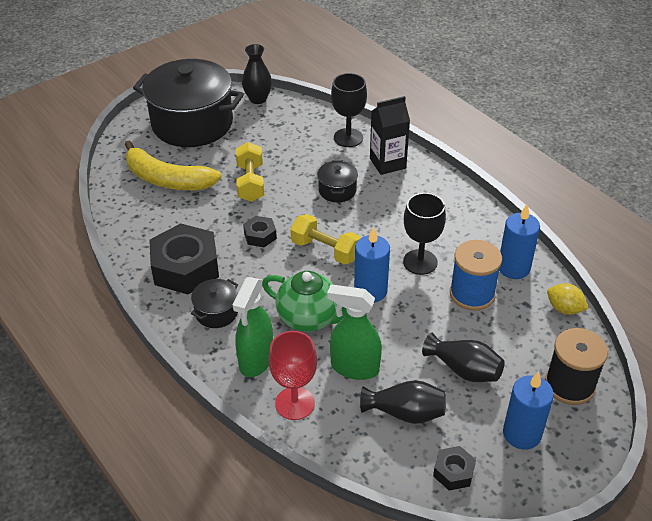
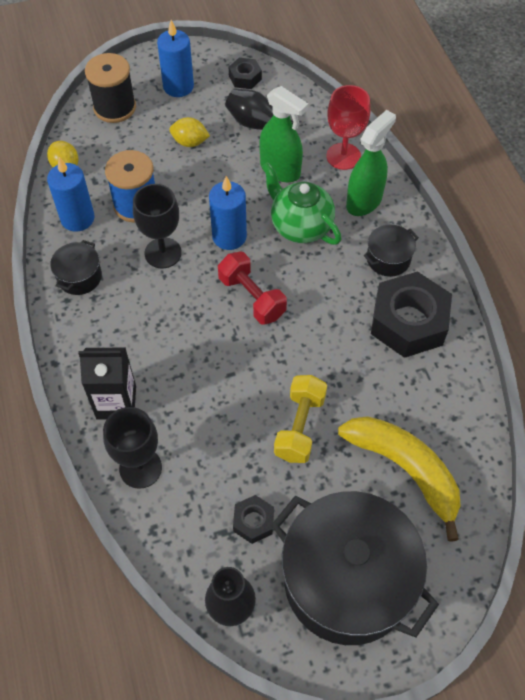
camera: 160 degrees left, 15 degrees up
black nut [243,216,277,247] -> black nut moved to [233,495,274,544]
yellow dumbbell [290,214,361,265] -> red dumbbell [218,252,287,325]
black pot [317,160,358,202] -> black pot moved to [50,240,102,295]
black vase [422,333,505,382] -> yellow lemon [169,117,210,147]

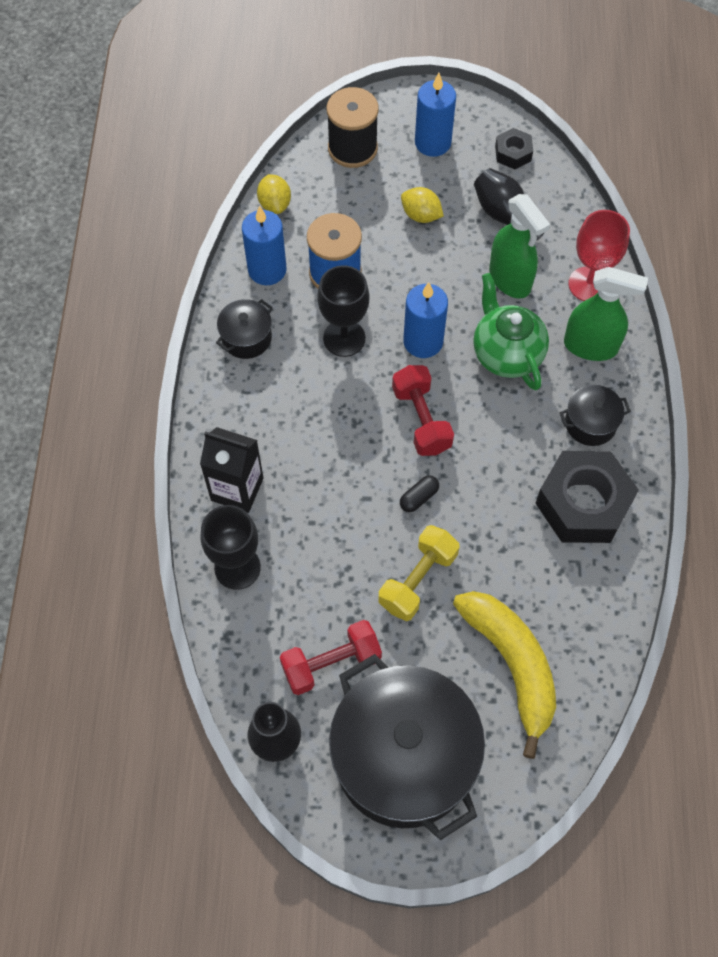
camera: 20 degrees right, 5 degrees up
black nut [233,495,274,544] -> red dumbbell [280,620,382,695]
green spray bottle [346,110,396,216] -> green spray bottle turned 45 degrees clockwise [564,267,648,361]
none -> black capsule [400,475,439,512]

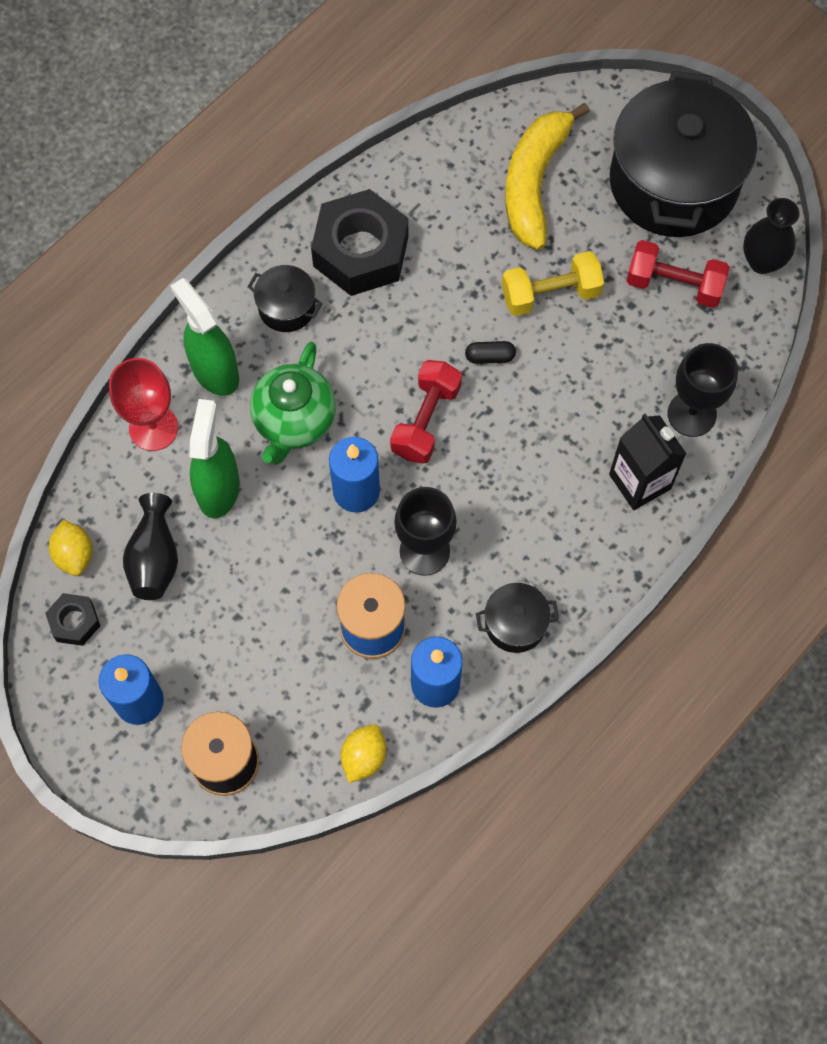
camera: 140 degrees left, 5 degrees up
yellow lemon [401,187,444,223] -> yellow lemon moved to [49,519,93,576]

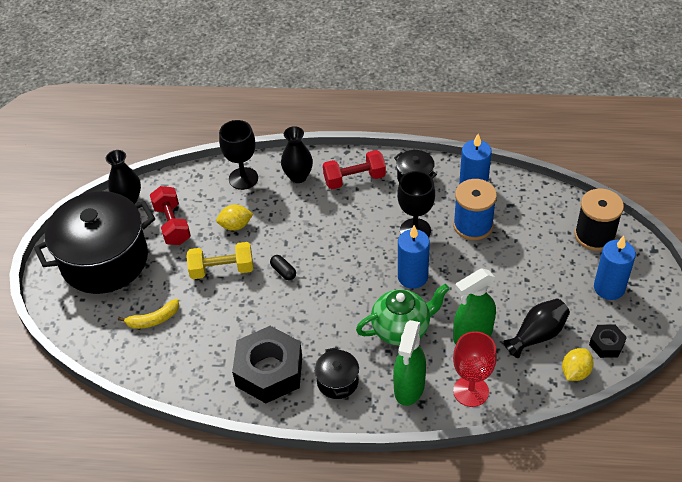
camera: 125 degrees left, 20 degrees down
yellow lemon [341,724,386,783] -> yellow lemon moved to [216,205,253,231]
red dumbbell [390,360,462,464] -> red dumbbell moved to [323,150,386,189]
yellow dumbbell [502,251,604,316] -> yellow dumbbell turned 45 degrees counterclockwise [186,242,253,279]
yellow banana [505,103,590,250] -> yellow banana [118,299,179,329], size x0.51
black carton [609,413,687,510] -> black vase [281,126,313,183]

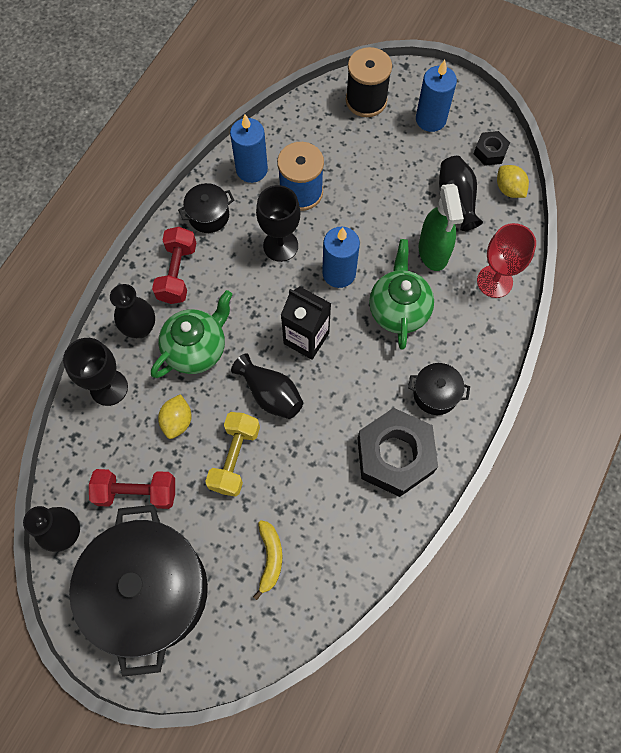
camera: 70 degrees left, 20 degrees up
black capsule [270,255,296,280] -> black vase [231,353,303,419]
green spray bottle [393,320,426,406] -> none
none -> green teapot [151,290,233,378]
none -> black carton [281,287,331,360]

